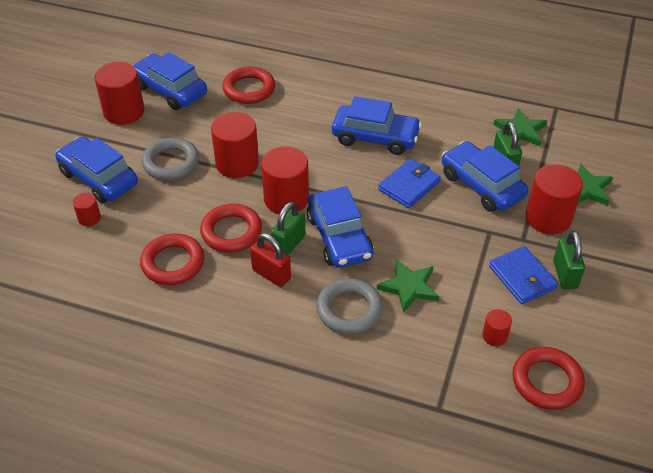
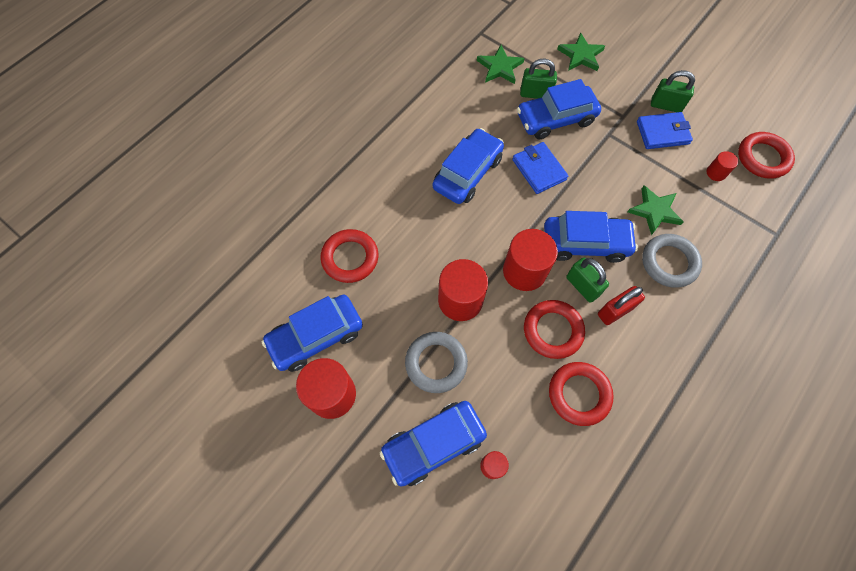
camera: 70 degrees left, 20 degrees up
red cylinder [526,164,583,234] -> none

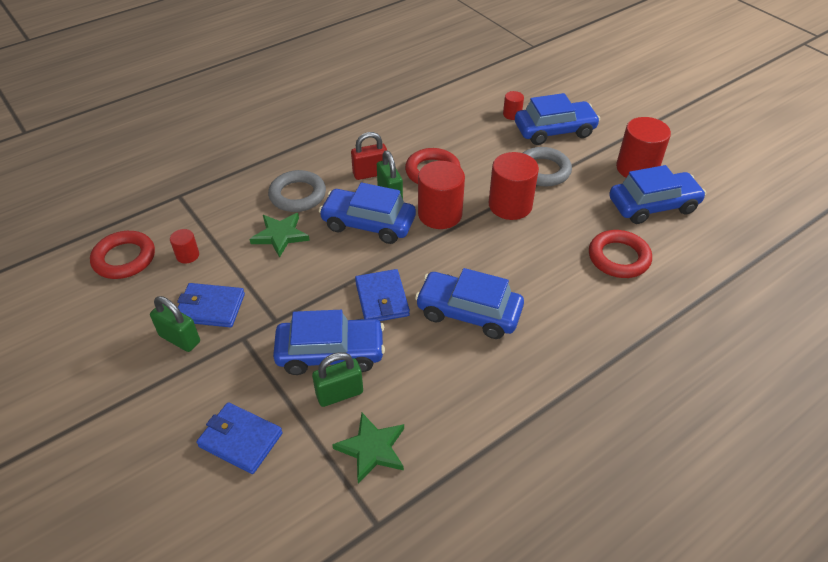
camera: 165 degrees left, 20 degrees down
blue car [433,128,504,204] -> blue car turned 60 degrees clockwise [415,268,524,339]
green padlock [520,59,557,99] -> green padlock turned 45 degrees counterclockwise [312,352,363,407]
red ring [549,362,614,426] -> none
green star [557,33,605,71] -> blue wallet [197,402,283,474]

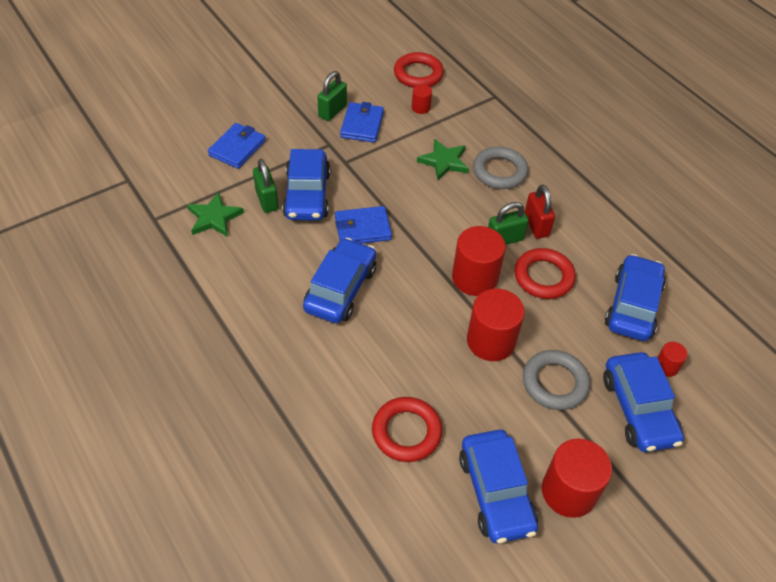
camera: 90 degrees right, 5 degrees up
blue car [319,183,416,244] -> blue car moved to [605,254,666,341]

